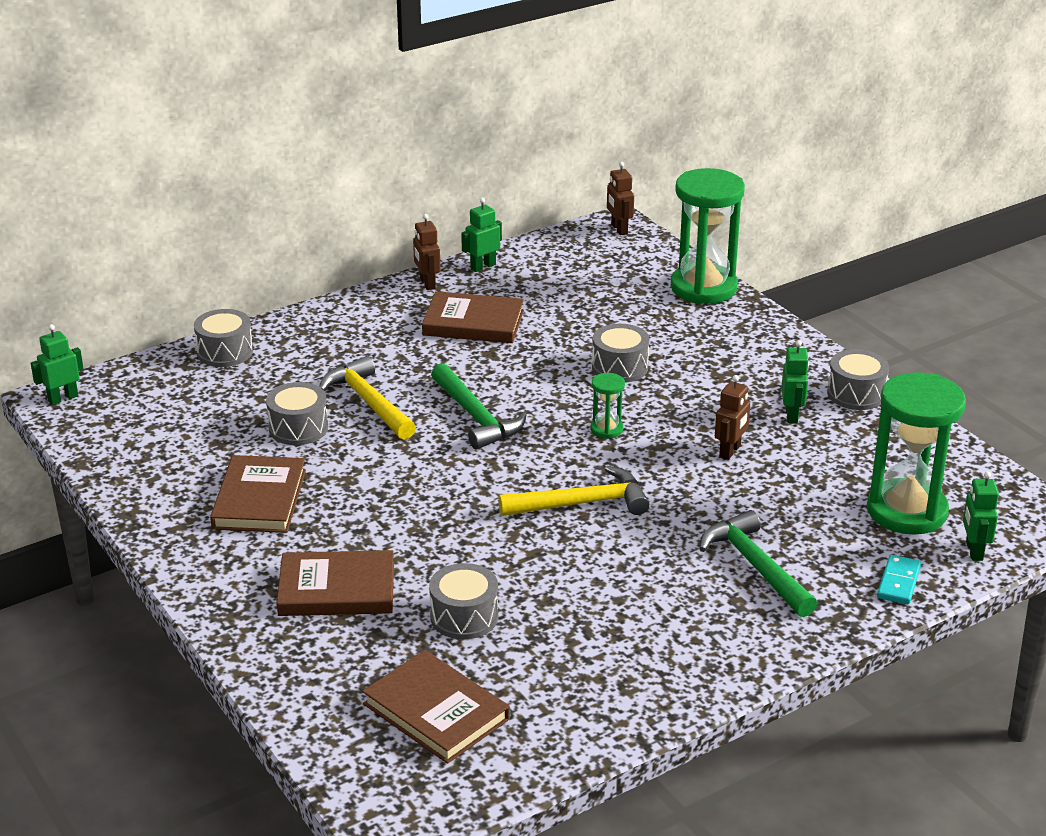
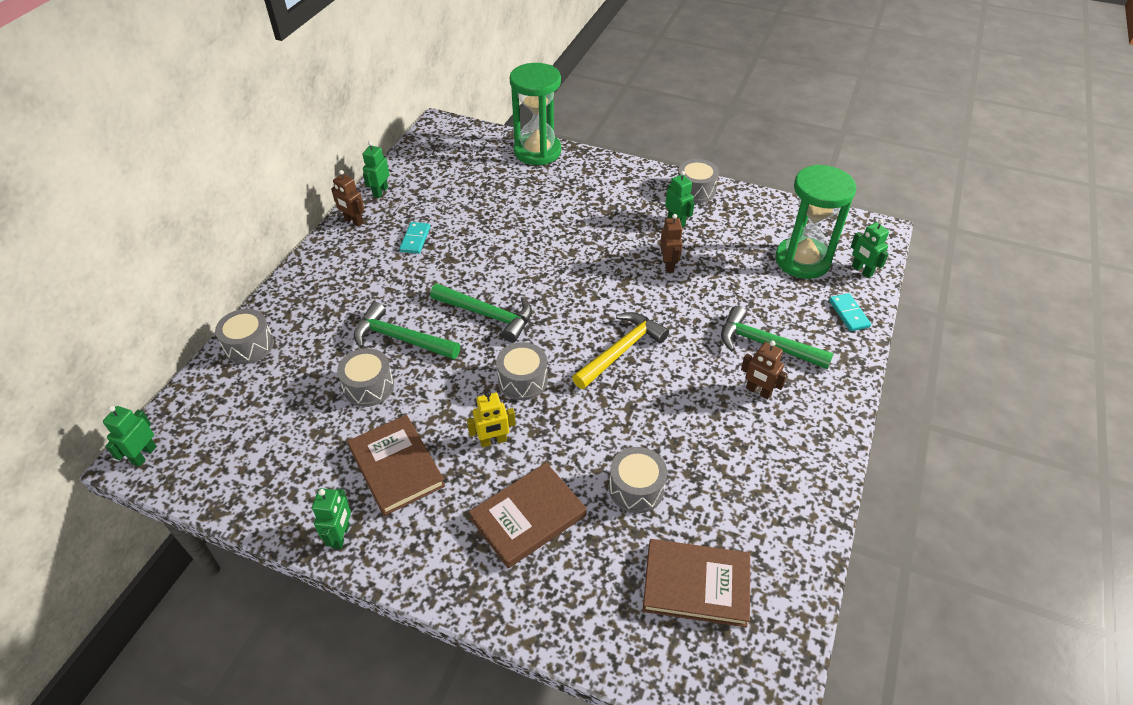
camera: 35 degrees left, 15 degrees up
yellow hammer [319,356,416,440] -> green hammer [354,302,460,359]
brown book [422,291,524,343] -> turquoise domino [399,222,430,254]
green hourglass [591,373,625,439] -> none
grey drum [592,324,649,383] -> grey drum moved to [496,342,548,400]
brown robot [607,162,634,235] -> brown robot moved to [741,341,787,400]
none -> green robot [312,488,351,549]
none -> yellow robot [467,391,516,447]

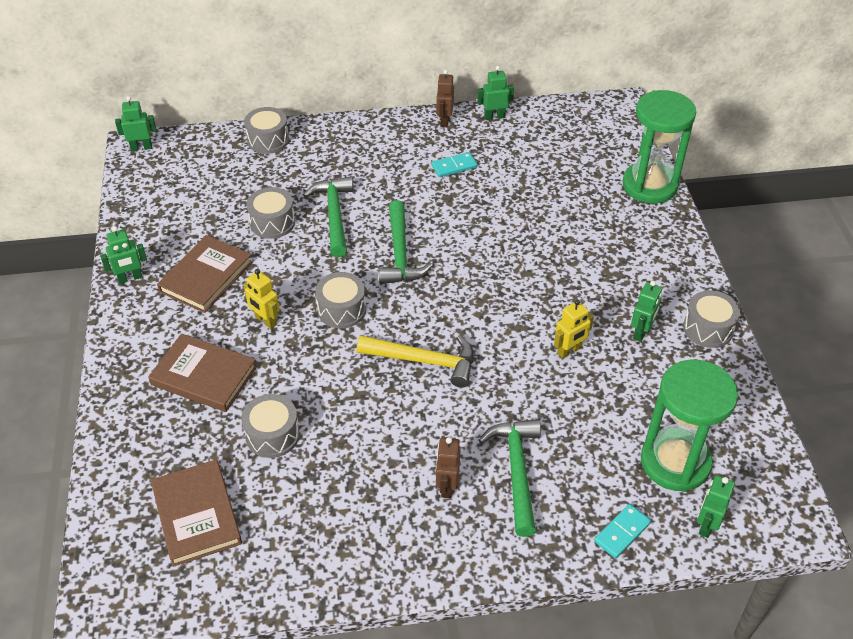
camera: 60 degrees right, 0 degrees up
brown robot [660,214,683,273] -> yellow robot [554,300,594,359]

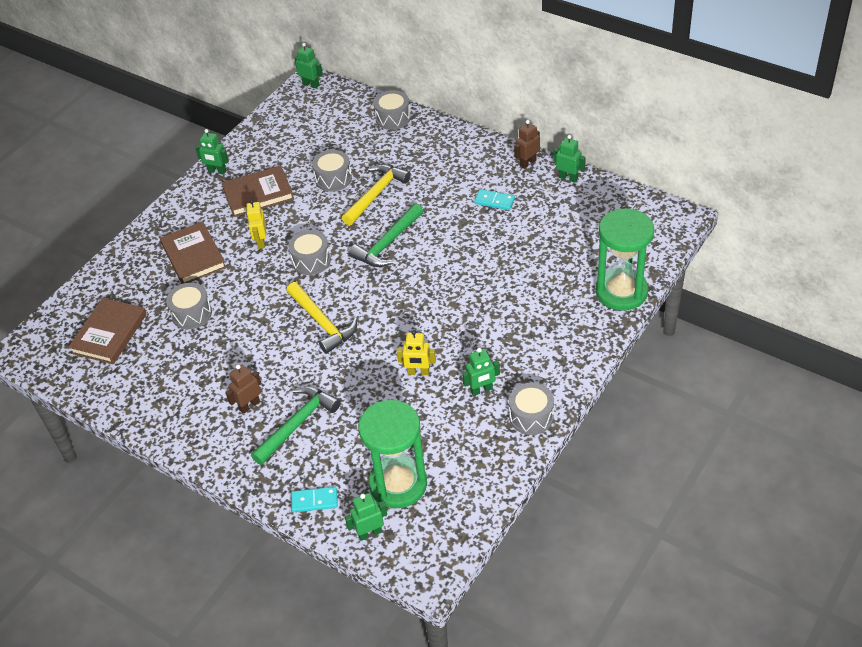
camera: 45 degrees right, 0 degrees up
green hammer [303,176,353,257] -> yellow hammer [342,164,411,226]

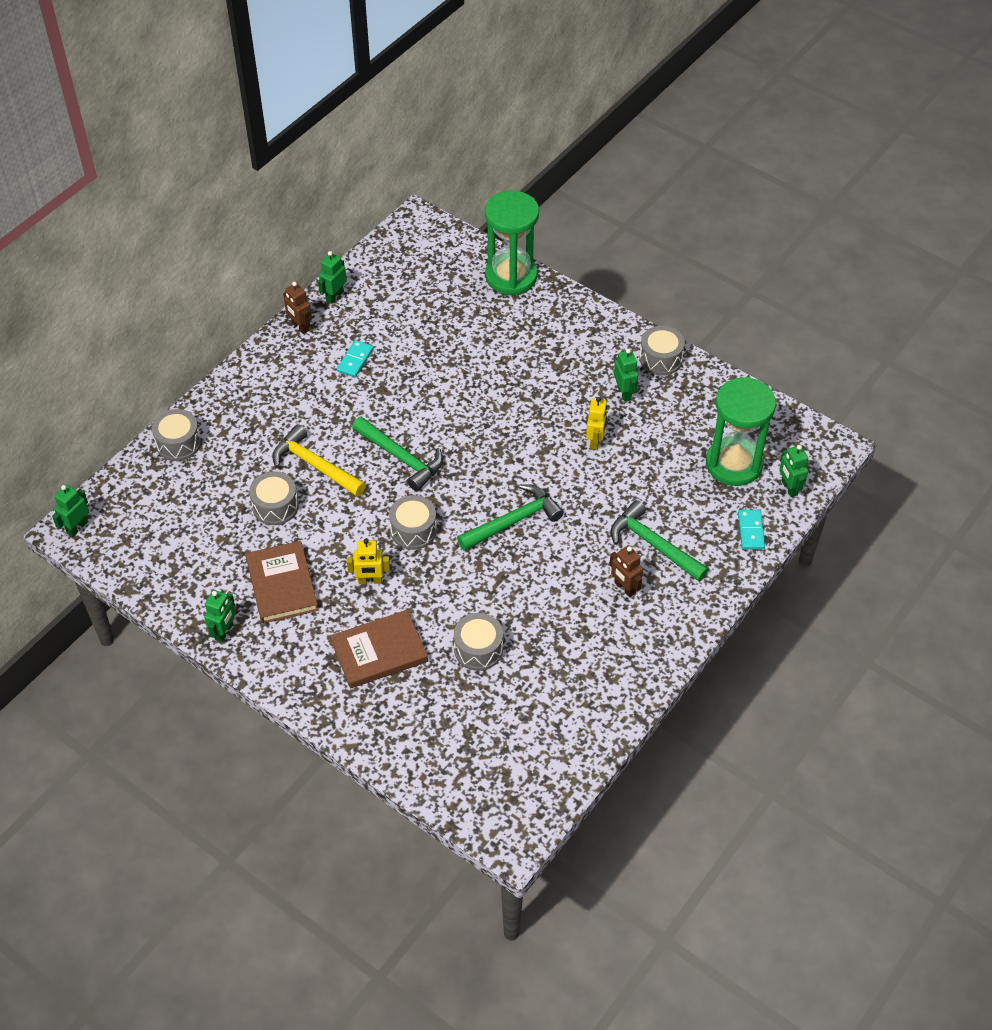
camera: 90 degrees left, 5 degrees up
brown book [68,298,147,364] -> none
yellow hammer [287,282,357,354] -> green hammer [457,484,564,551]

